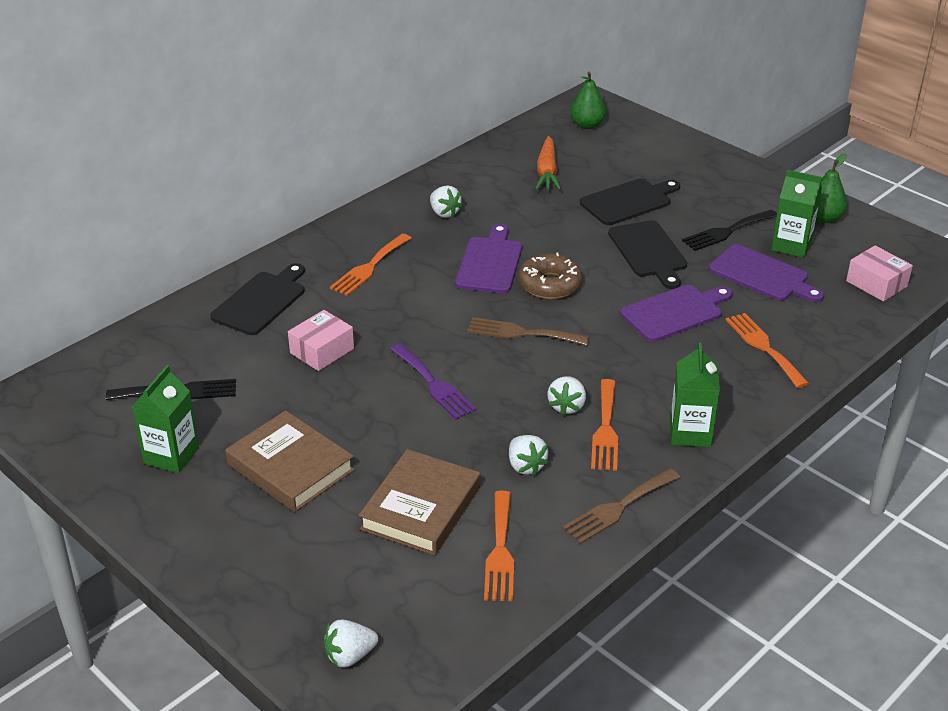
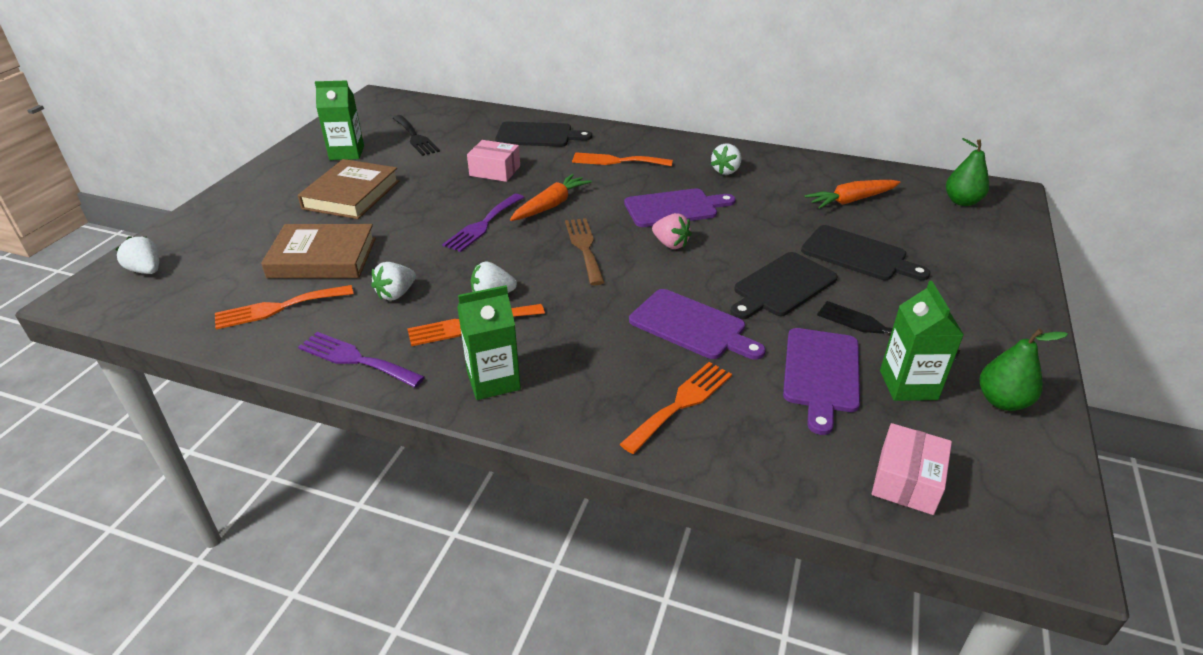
camera: 65 degrees right, 0 degrees up
brown donut [518,252,582,299] -> pink strawberry [652,213,692,249]
brown fork [563,468,680,544] -> purple fork [298,332,425,388]
none -> orange carrot [510,174,592,221]

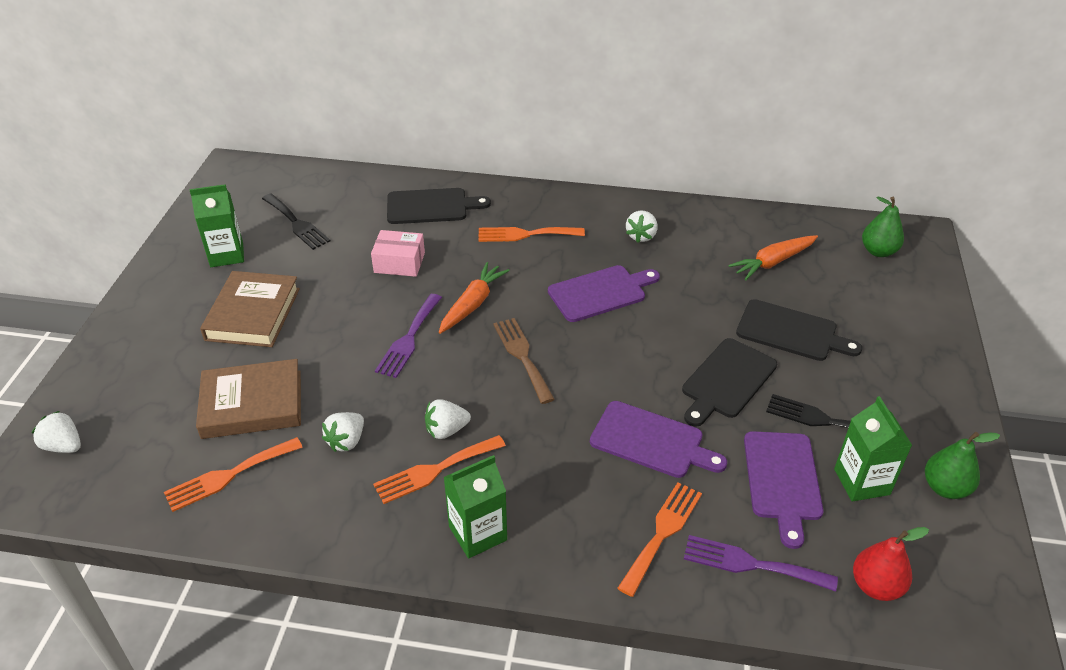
camera: 10 degrees left, 5 degrees up
purple fork [298,332,425,388] -> purple fork moved to [684,535,838,592]
pink strawberry [652,213,692,249] -> none
pink box [872,423,952,515] -> red pear [853,527,929,601]

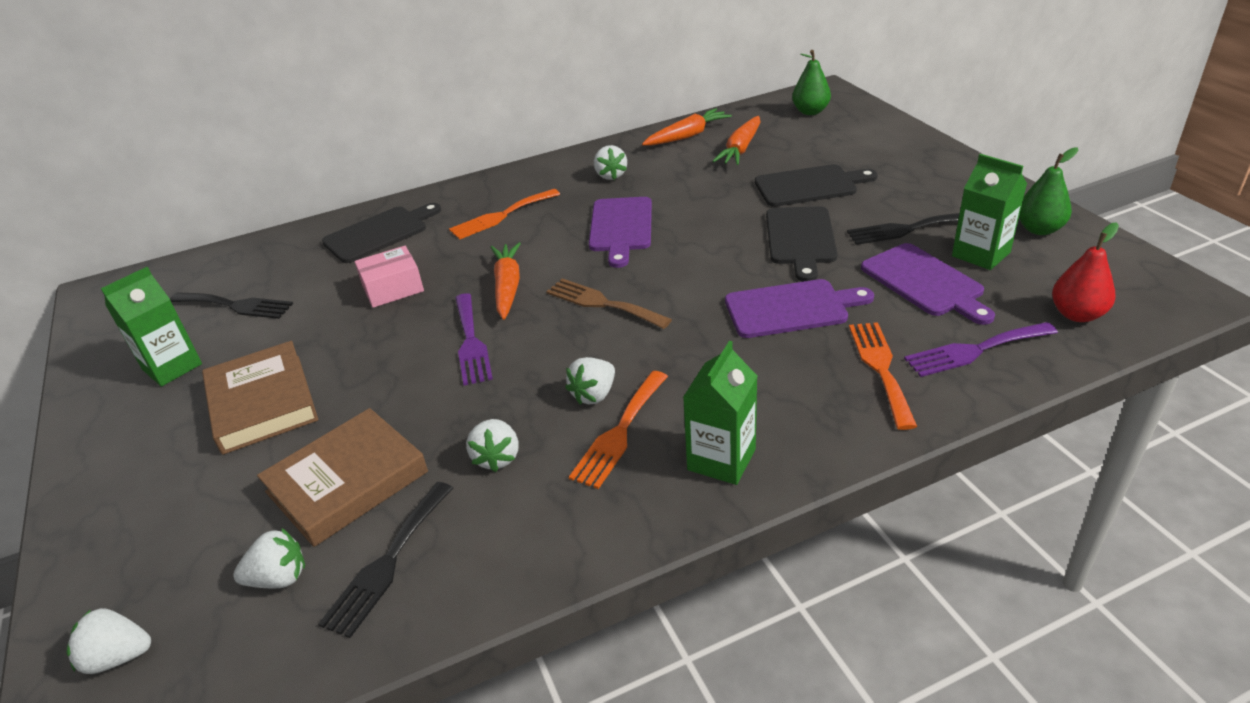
camera: 30 degrees left, 5 degrees down
orange fork [164,437,303,512] -> black fork [318,482,453,638]
purple cutting board [548,265,660,322] -> purple cutting board turned 150 degrees clockwise [589,197,652,268]
none -> white strawberry [233,528,305,588]
none -> orange carrot [642,108,732,145]

